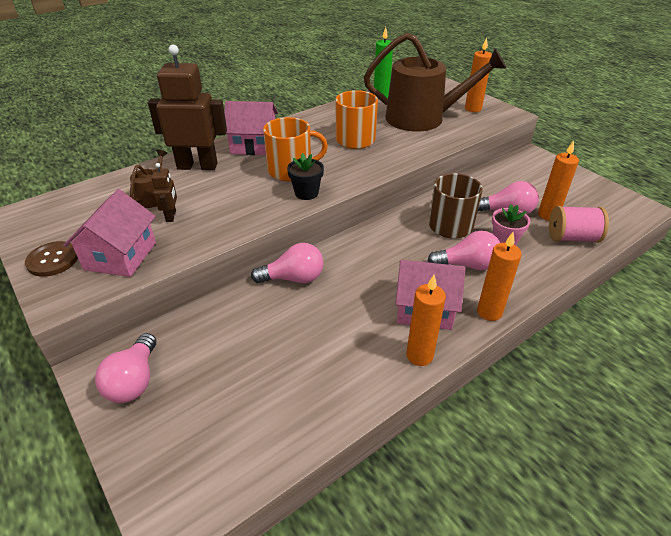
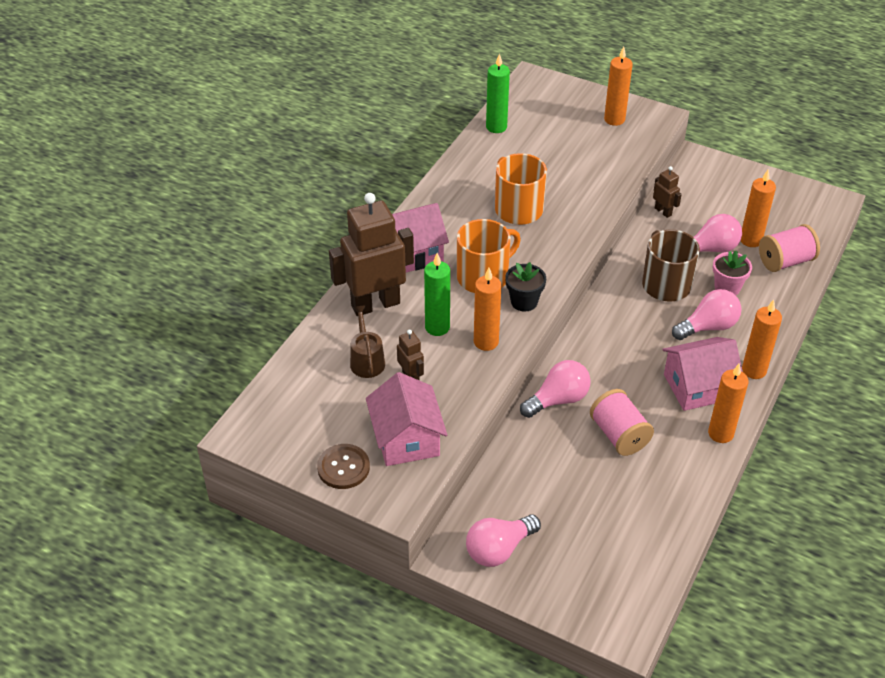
camera: 25 degrees left, 5 degrees up
pink light bulb [95,333,156,403] -> pink light bulb turned 75 degrees clockwise [466,514,541,567]
brown watering can [364,33,507,131] -> none
none -> green candle [424,253,450,336]
none -> orange candle [474,268,502,351]
none -> pink spool [590,389,654,456]
none -> brown robot [653,166,682,218]

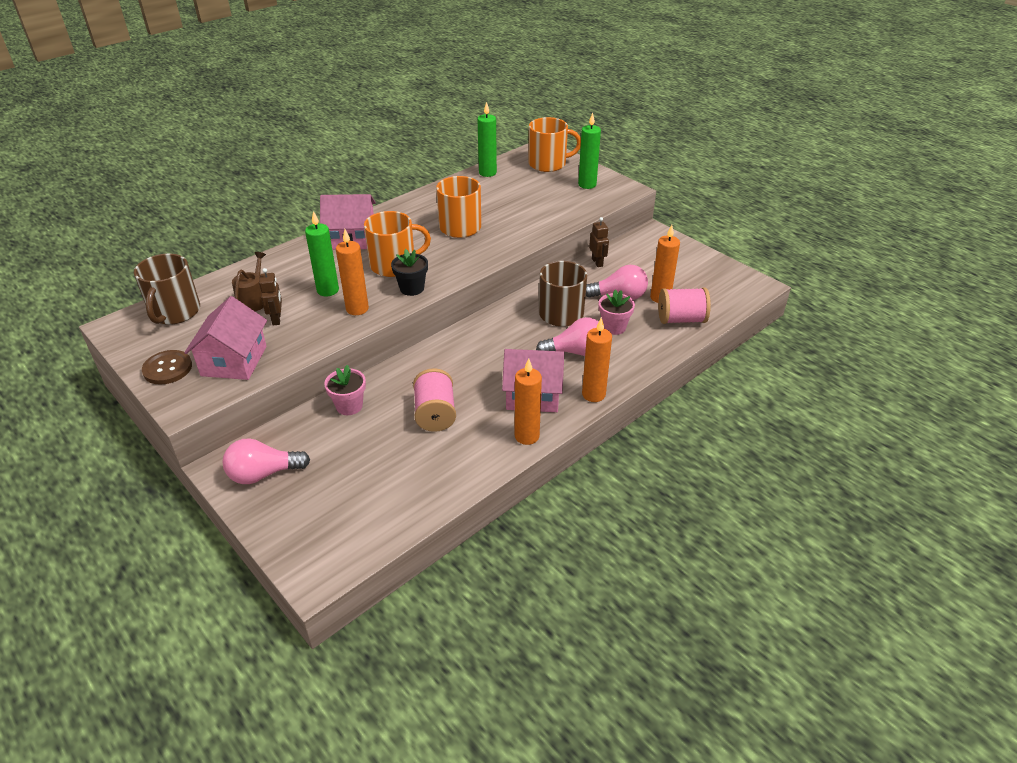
camera: 20 degrees right, 5 degrees down
brown robot [329,193,414,316] -> none
pink light bulb [520,360,591,418] -> none
orange candle [604,46,633,126] -> green candle [578,113,601,189]
none -> brown mug [134,254,200,325]
none -> pink flower pot [324,365,366,415]
none -> orange mug [529,117,581,172]

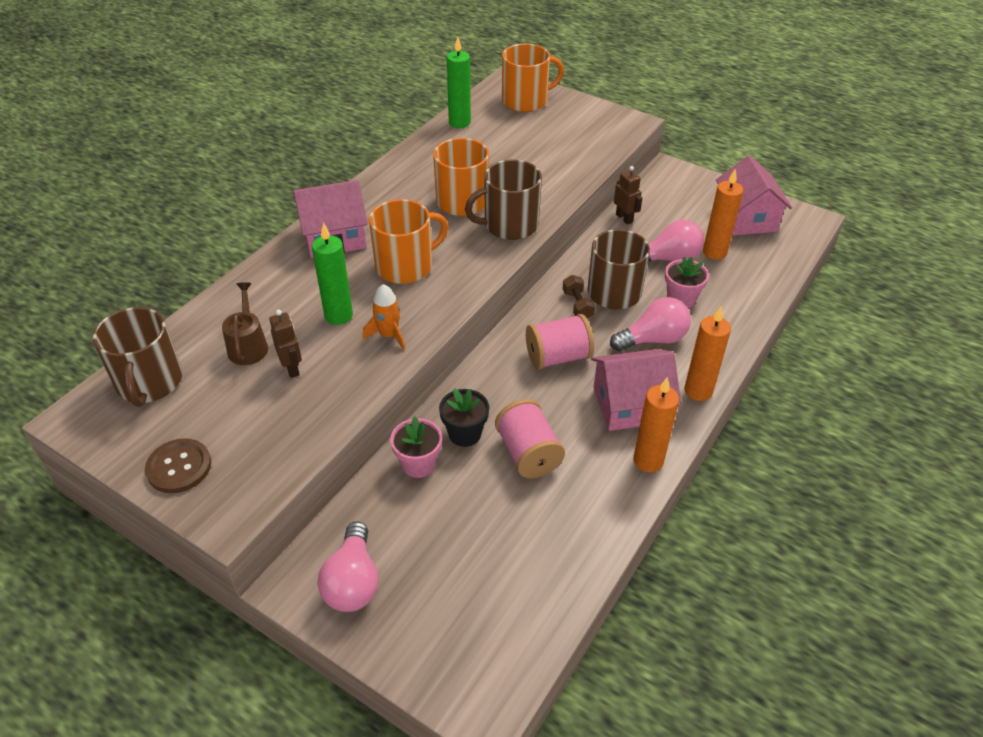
camera: 15 degrees left, 5 degrees up
pink house [184,296,267,380] -> pink house moved to [716,156,792,236]
pink light bulb [223,438,310,484] -> pink light bulb turned 60 degrees counterclockwise [318,521,379,612]
orange candle [336,229,369,315] -> orange rocket [363,284,405,350]
black flower pot [391,249,428,296] -> black flower pot moved to [439,388,489,447]
green candle [578,113,601,189] -> none
pink spool [658,287,711,324] -> pink spool moved to [526,314,594,370]
none -> brown mug [465,160,542,240]
none -> brown dumbbell [562,275,595,319]

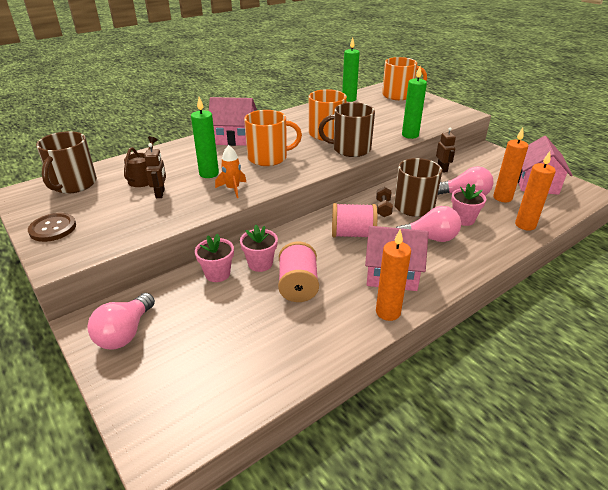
camera: 20 degrees right, 10 degrees down
black flower pot [439,388,489,447] -> pink flower pot [240,225,278,272]
orange candle [684,307,731,401] -> orange candle moved to [515,151,556,231]
none -> green candle [402,66,427,139]

